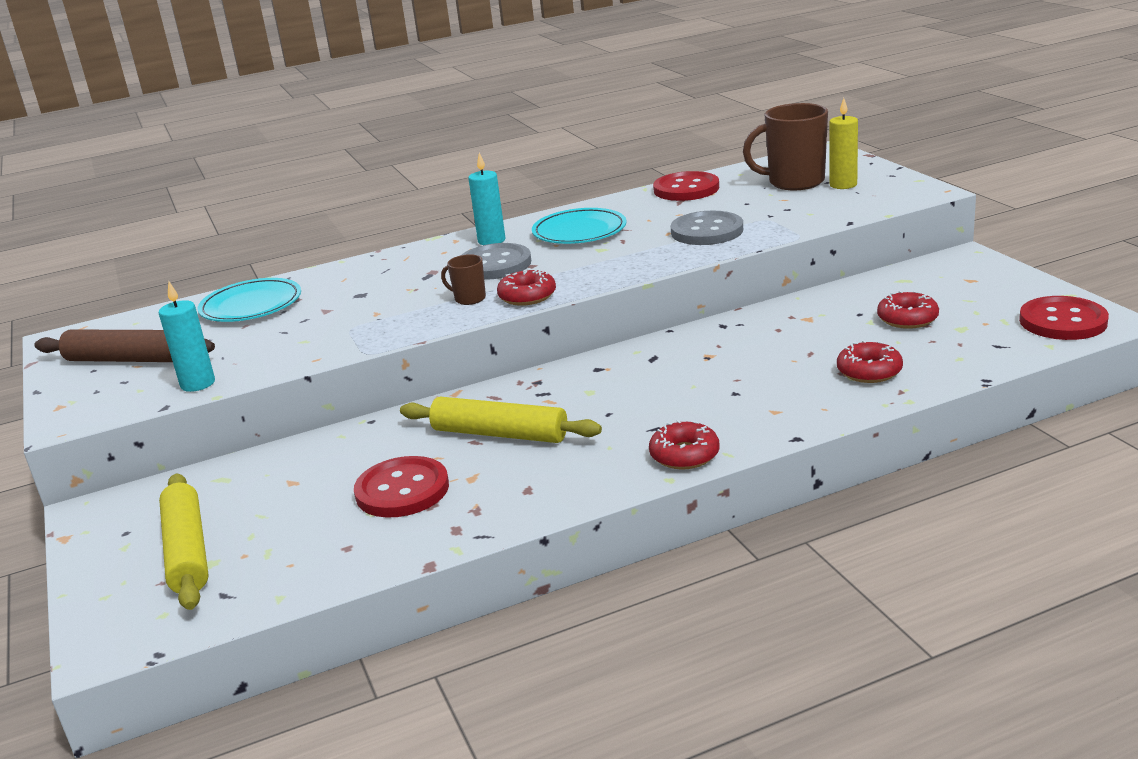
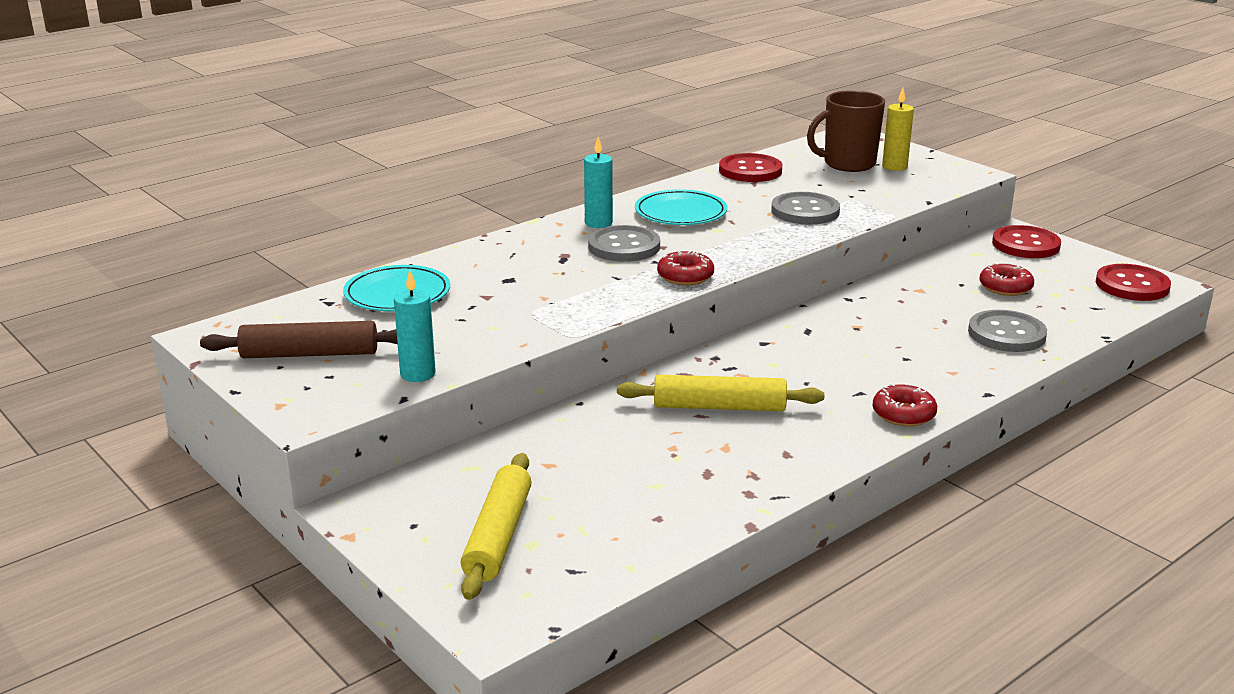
camera: 20 degrees left, 0 degrees up
yellow rolling pin [159,474,209,610] -> yellow rolling pin turned 45 degrees clockwise [461,453,532,600]
red button [354,456,449,518] -> red button moved to [992,225,1061,258]
brown mug [441,254,486,305] -> none
red donut [837,340,903,383] -> grey button [968,310,1047,352]

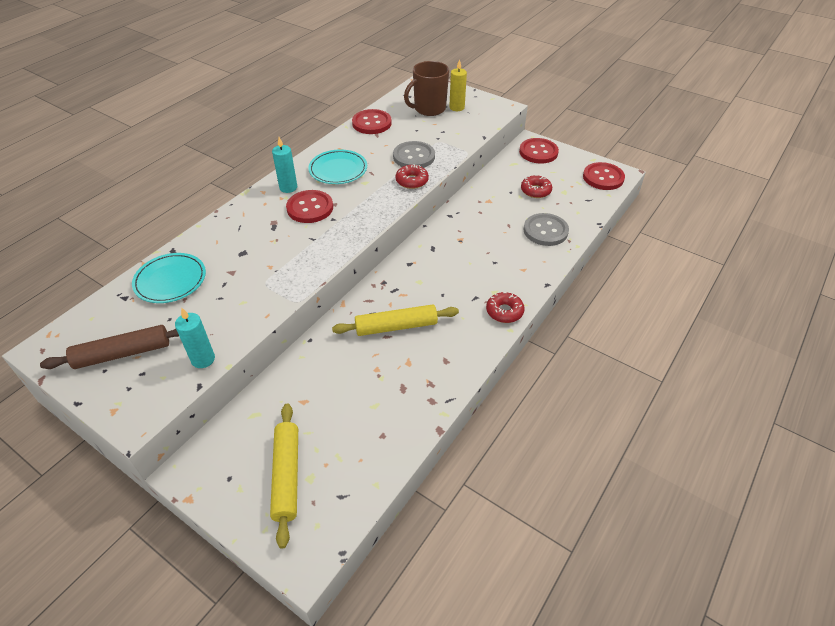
camera: 15 degrees left, 20 degrees up
grey button [588,225,660,262] -> red button [286,190,333,223]
red donut [657,250,714,286] -> red donut moved to [396,164,429,189]

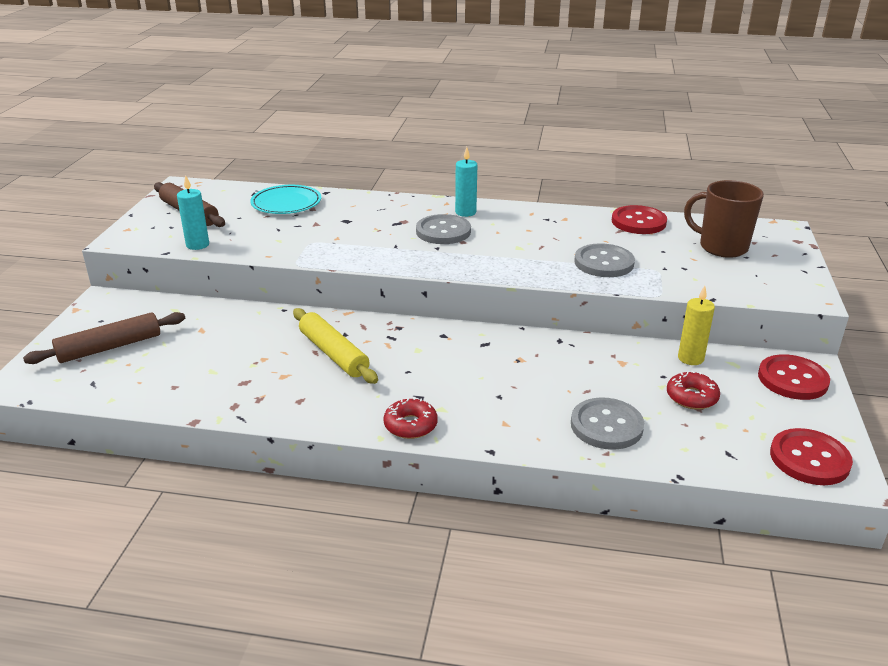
camera: 65 degrees right, 15 degrees down
yellow rolling pin [270,404,298,549] -> brown rolling pin [23,312,185,364]
red button [286,190,333,223] -> grey button [416,214,471,244]
turquoise plate [308,150,367,184] -> none
red donut [396,164,429,189] -> none
yellow candle [449,59,467,111] -> yellow candle moved to [678,286,715,365]

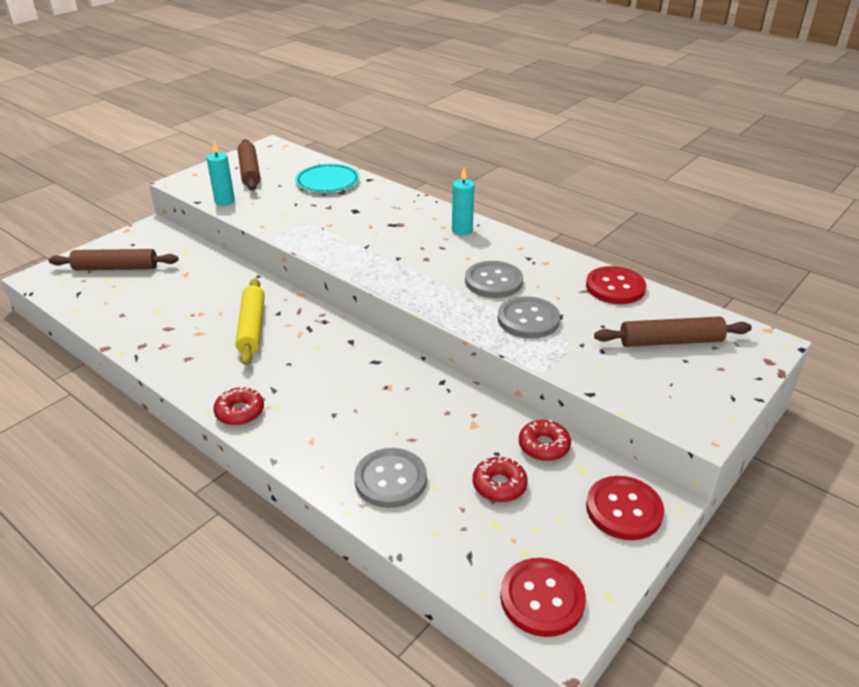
camera: 30 degrees right, 5 degrees up
grey button [416,214,471,244] -> grey button moved to [465,261,523,298]
yellow candle [678,286,715,365] -> red donut [519,419,571,461]
brown mug [684,180,764,258] -> brown rolling pin [594,317,752,347]

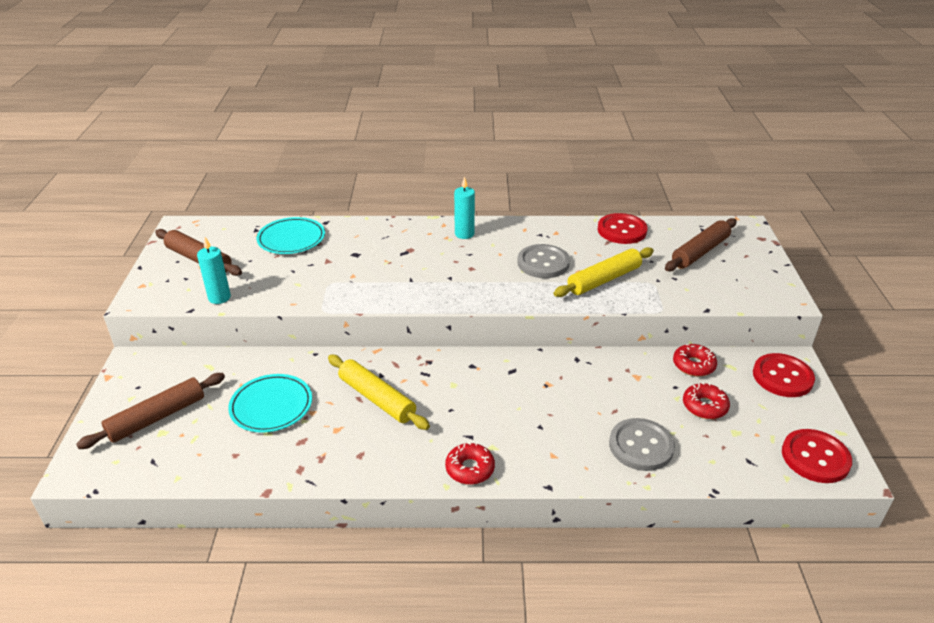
camera: 40 degrees left, 0 degrees up
grey button [498,296,560,339] -> yellow rolling pin [553,247,654,297]
none -> turquoise plate [228,374,312,433]

